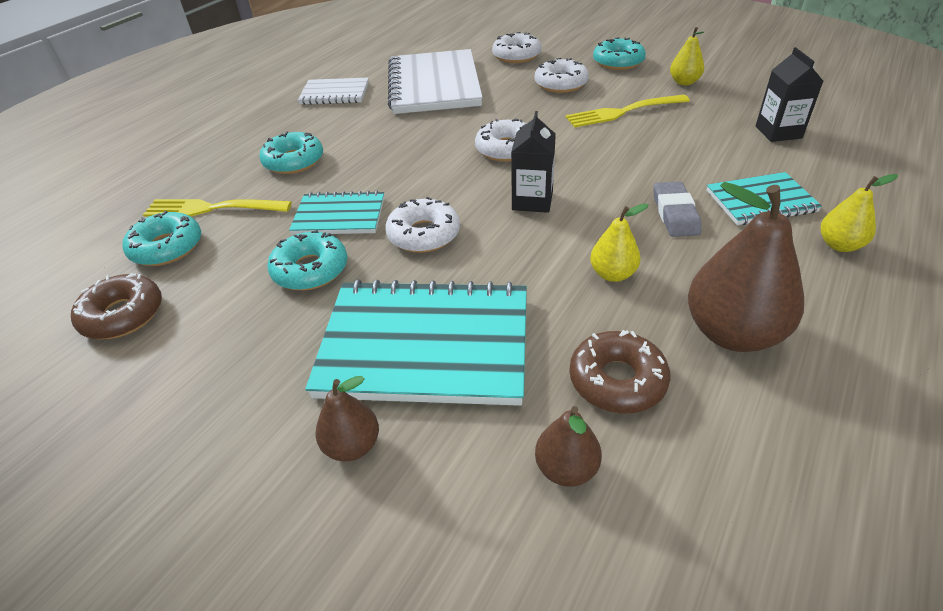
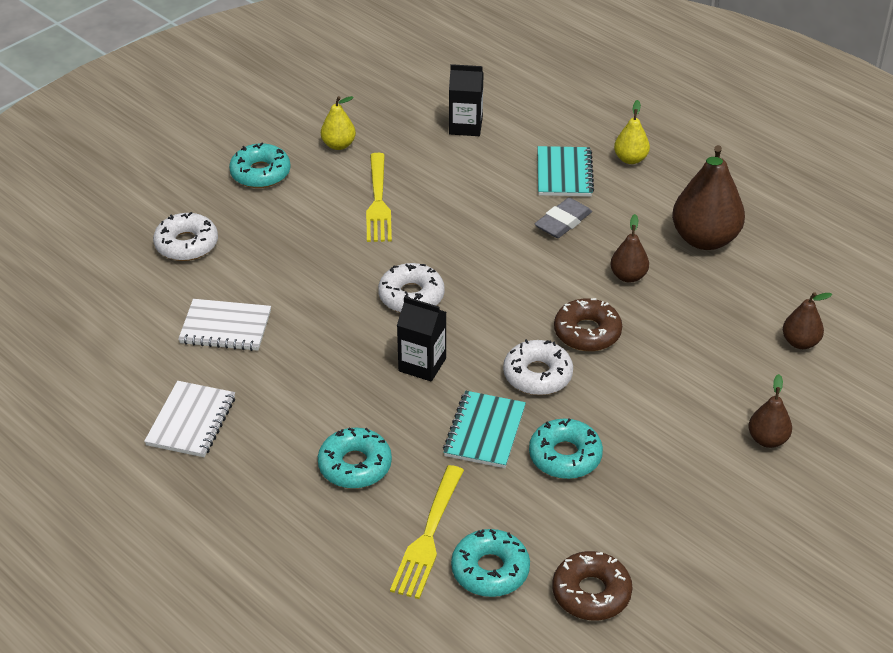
camera: 80 degrees left, 0 degrees up
turquoise notebook [305,279,527,406] -> none
white notebook [388,49,483,114] -> white notebook [178,299,271,351], size x0.54
black carton [511,111,556,213] -> black carton moved to [397,297,446,382]
white donut [535,58,589,93] -> none
brown donut [569,330,671,414] -> brown donut moved to [554,298,622,351]
yellow pear [590,203,649,282] -> brown pear [610,214,649,283]
grey eraser [654,181,701,237] -> grey eraser turned 60 degrees counterclockwise [535,198,592,238]

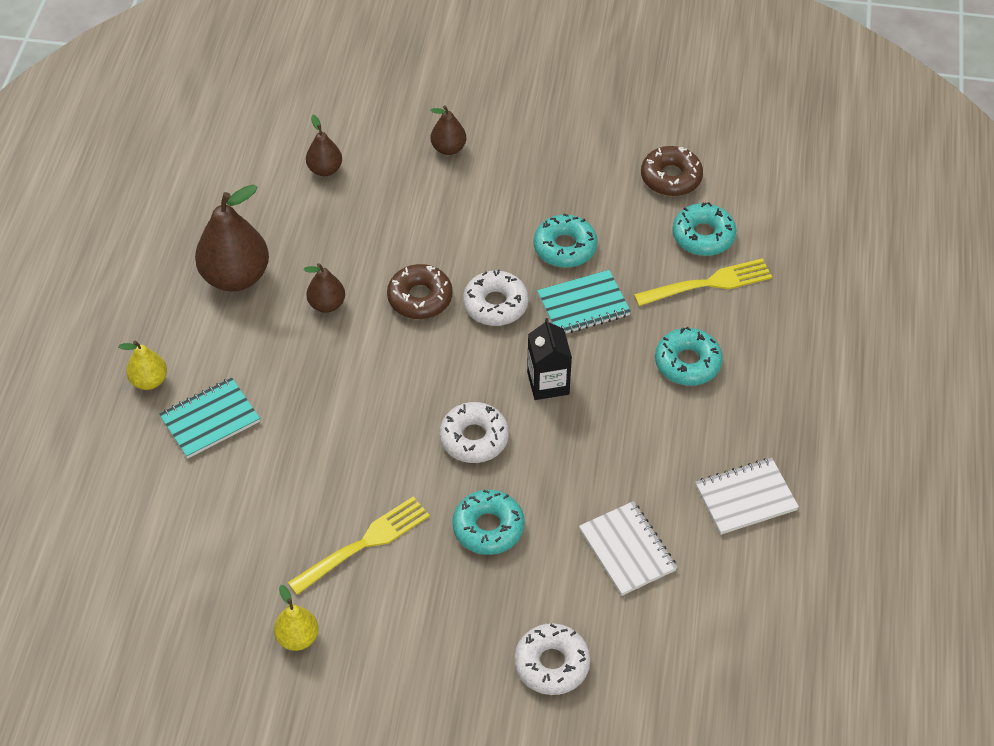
camera: 125 degrees left, 10 degrees up
turquoise donut [229,143,291,188] -> turquoise donut moved to [452,490,525,555]
black carton [449,64,484,136] -> none
grey eraser [535,198,592,238] -> none

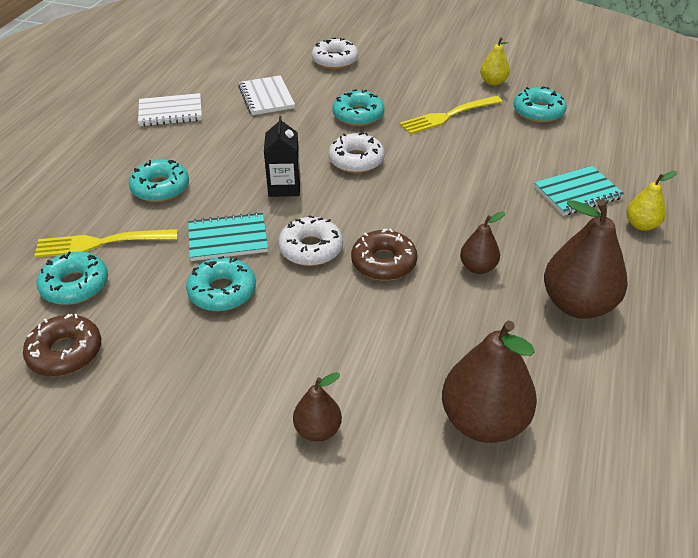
camera: 170 degrees left, 10 degrees down
brown pear [306,115,342,176] -> brown pear [442,321,537,443], size x1.90
none -> turquoise donut [513,86,567,123]

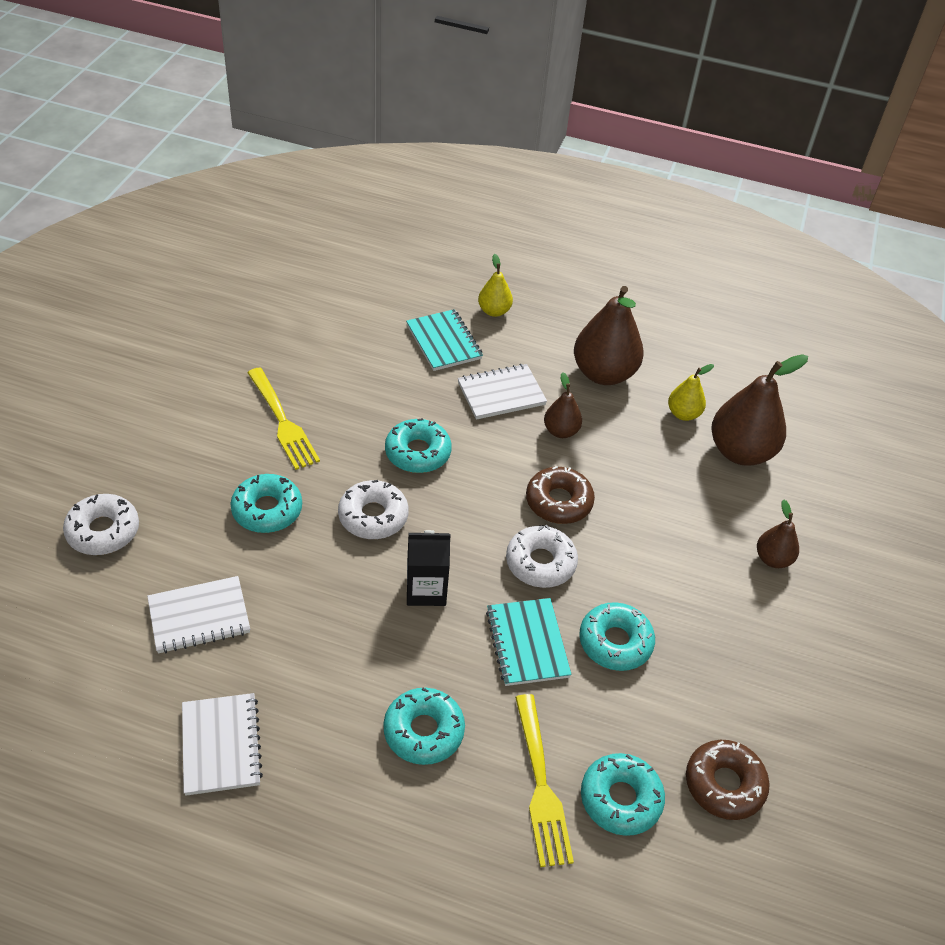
camera: 95 degrees left, 5 degrees up
yellow pear [480,37,510,86] -> yellow pear moved to [668,364,714,421]
turquoise donut [513,86,567,123] -> turquoise donut moved to [385,418,452,473]
none -> white notebook [458,364,547,420]

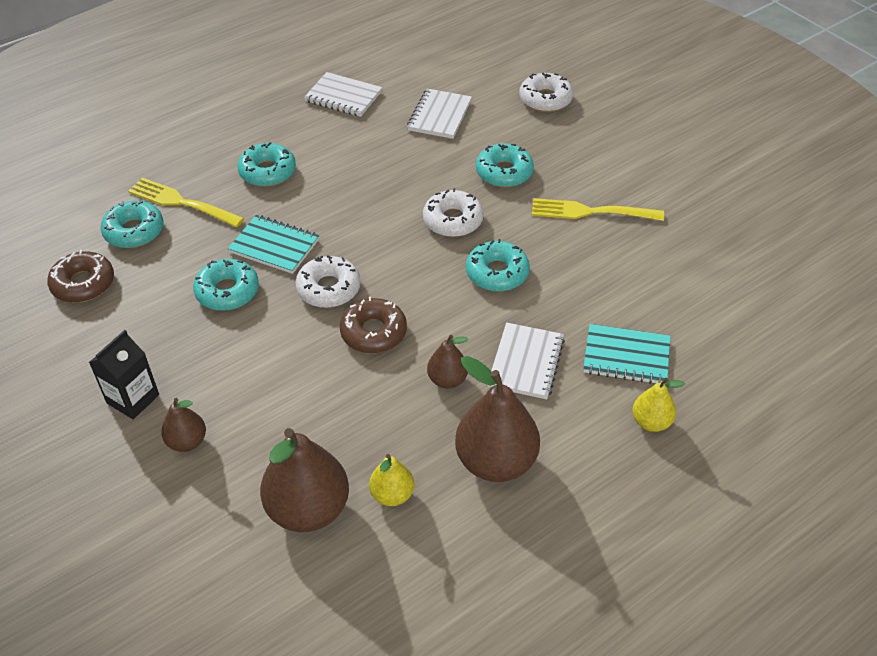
camera: 130 degrees right, 0 degrees up
black carton [407,530,451,606] -> black carton moved to [89,330,159,419]

